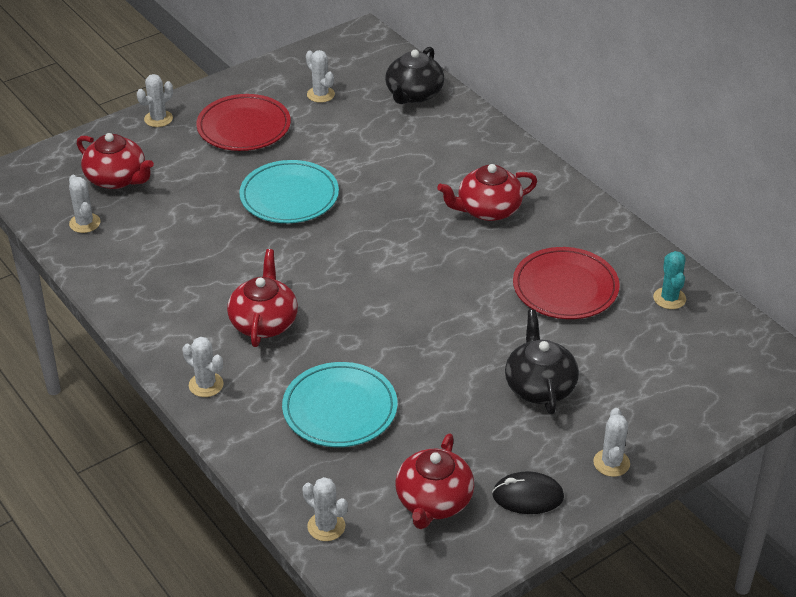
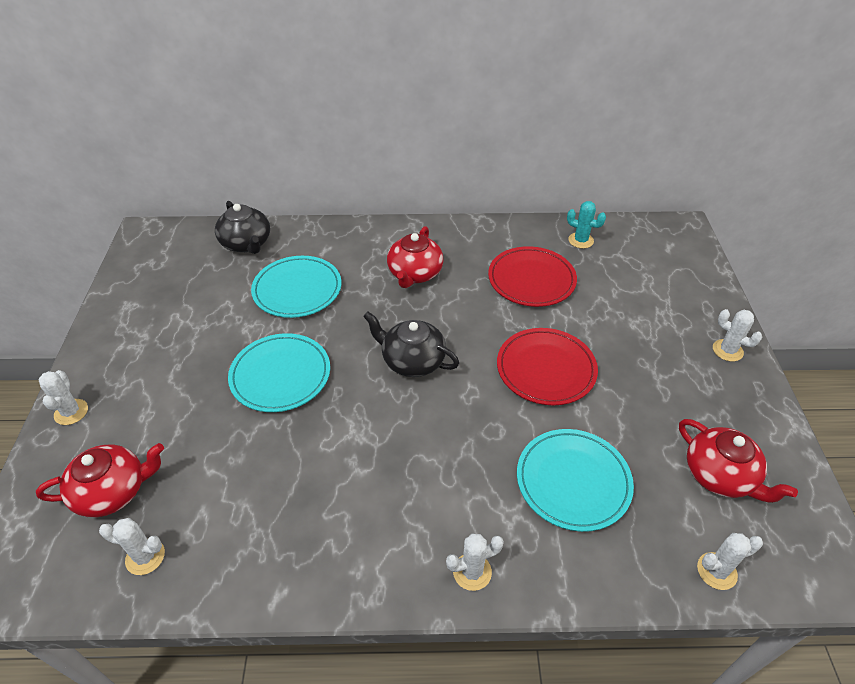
camera: 55 degrees left, 5 degrees up
red plate [196,94,291,151] -> red plate moved to [497,328,598,405]
red teapot [227,249,298,347] -> none
white cactus [306,50,335,103] -> none
black mouse [492,471,564,514] -> none
black teapot [505,309,579,414] -> black teapot moved to [363,312,459,377]
none -> turquoise plate [251,256,341,318]

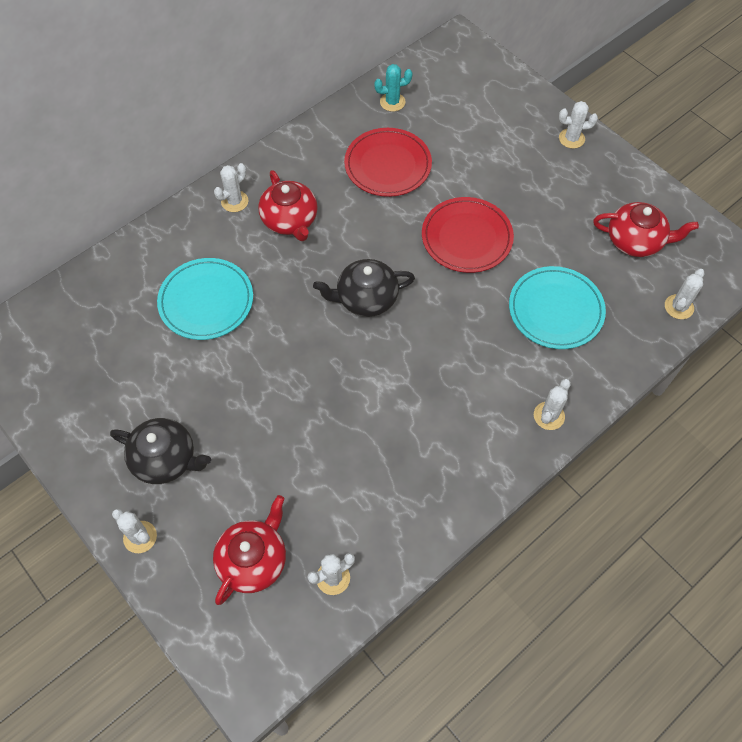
camera: 40 degrees left, 15 degrees up
black teapot [215,201,270,254] -> black teapot moved to [110,418,211,484]
turquoise plate [228,333,330,412] -> none
none -> white cactus [214,163,248,212]

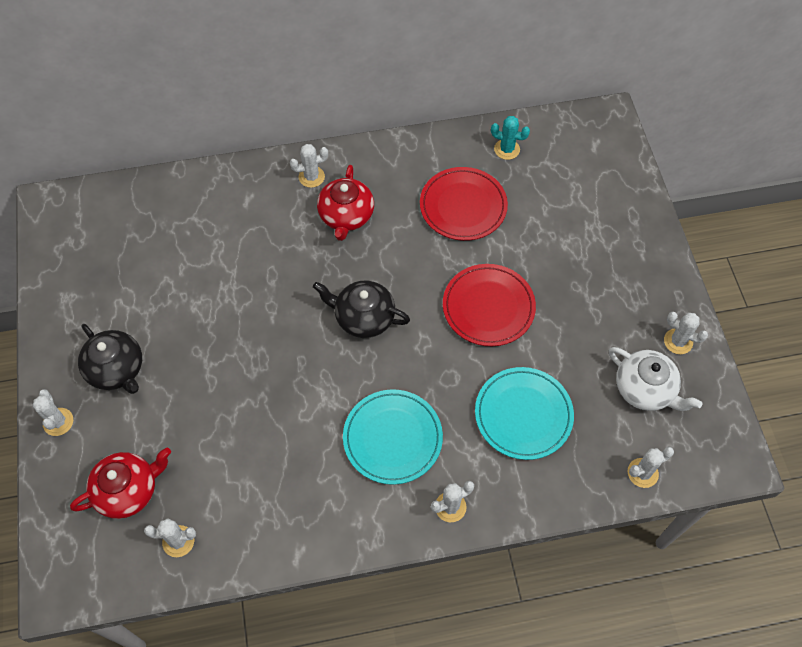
camera: 30 degrees right, 0 degrees up
turquoise plate [157,258,253,340] -> turquoise plate moved to [343,389,443,485]
white cactus [559,101,598,149] -> white cactus moved to [664,312,708,354]
red teapot [593,202,699,257] -> white teapot [609,347,702,411]

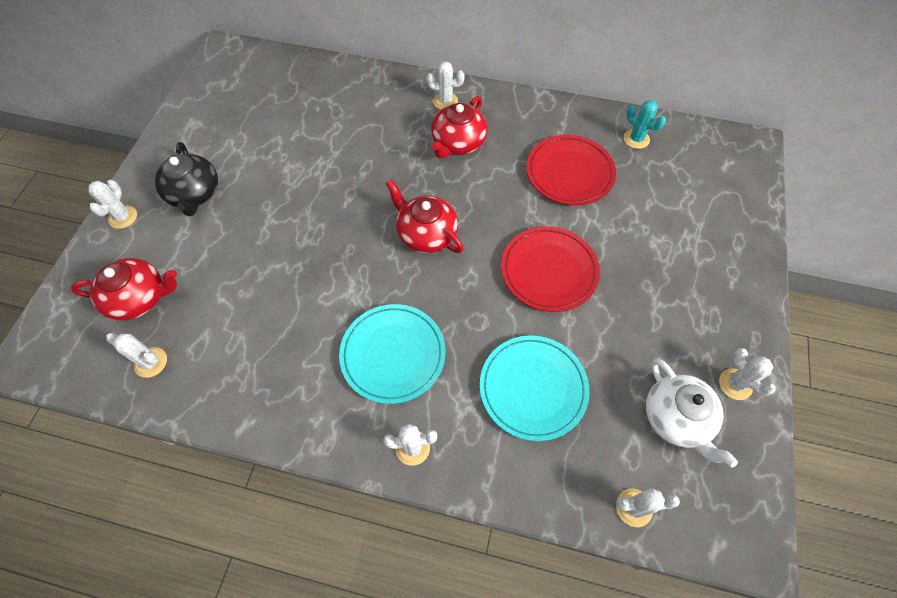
camera: 25 degrees right, 0 degrees up
black teapot [313,281,410,338] -> red teapot [386,179,464,253]

